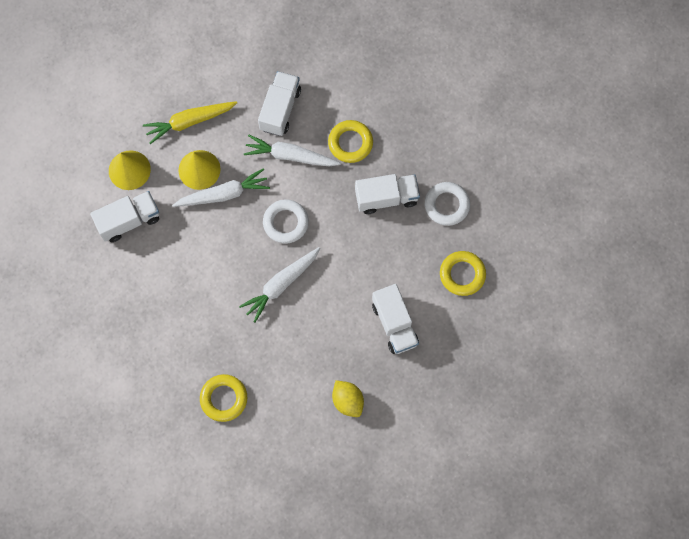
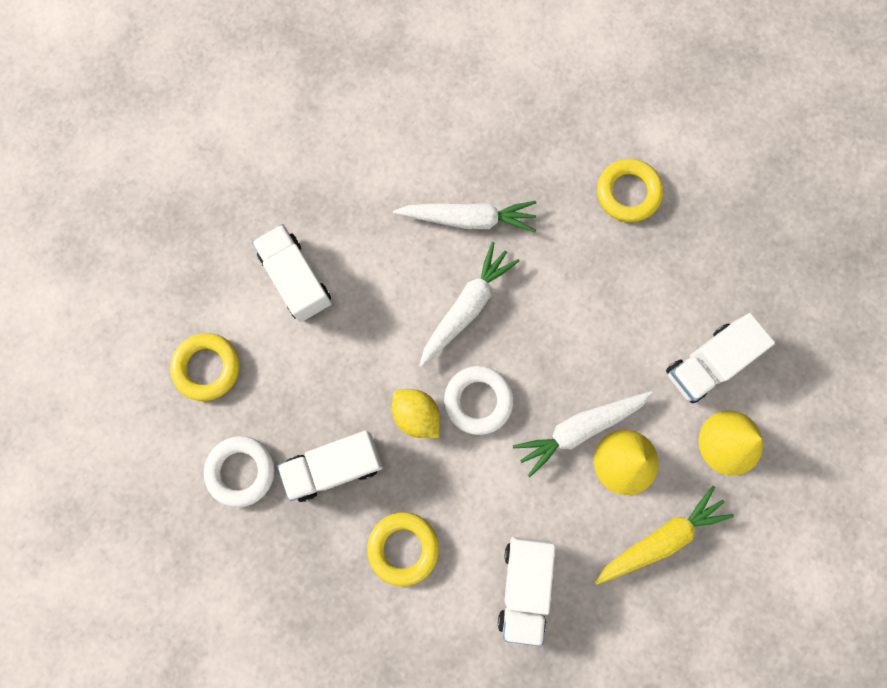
camera: 170 degrees right, 5 degrees up
yellow ring [200,374,247,422] -> yellow ring moved to [597,159,663,222]
white carrot [244,134,341,167] -> white carrot moved to [393,201,537,233]
yellow lemon [332,380,364,417] -> yellow lemon moved to [392,389,440,438]

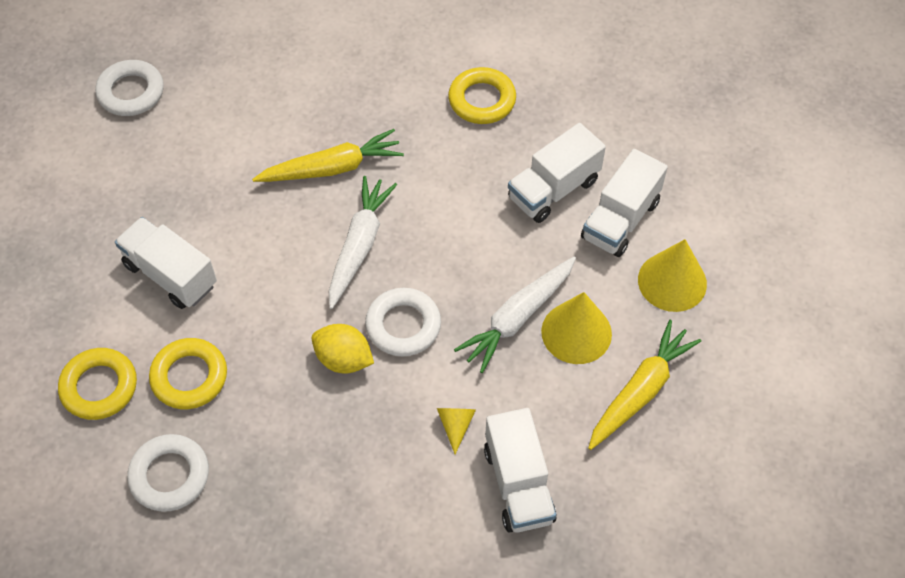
camera: 20 degrees left, 20 degrees down
white truck [277,431,383,502] -> white truck moved to [508,123,606,223]
yellow ring [367,512,439,586] -> yellow ring moved to [149,338,227,409]
white carrot [393,201,537,233] -> yellow carrot [252,129,404,182]
none -> white ring [95,60,164,116]
none -> yellow cone [437,408,476,454]

